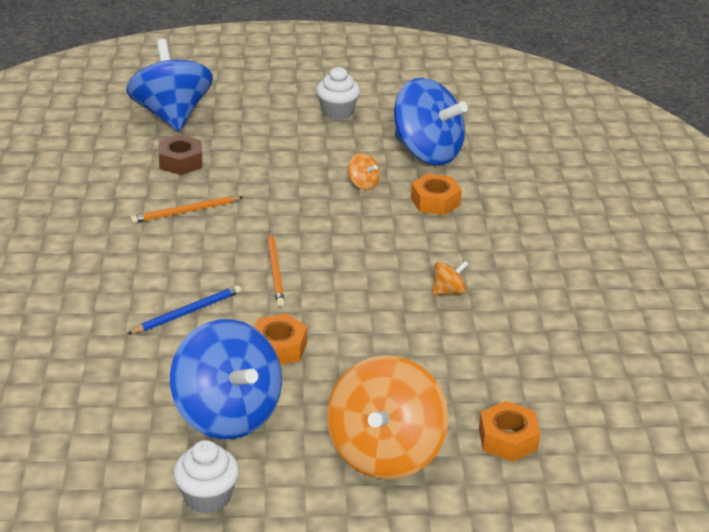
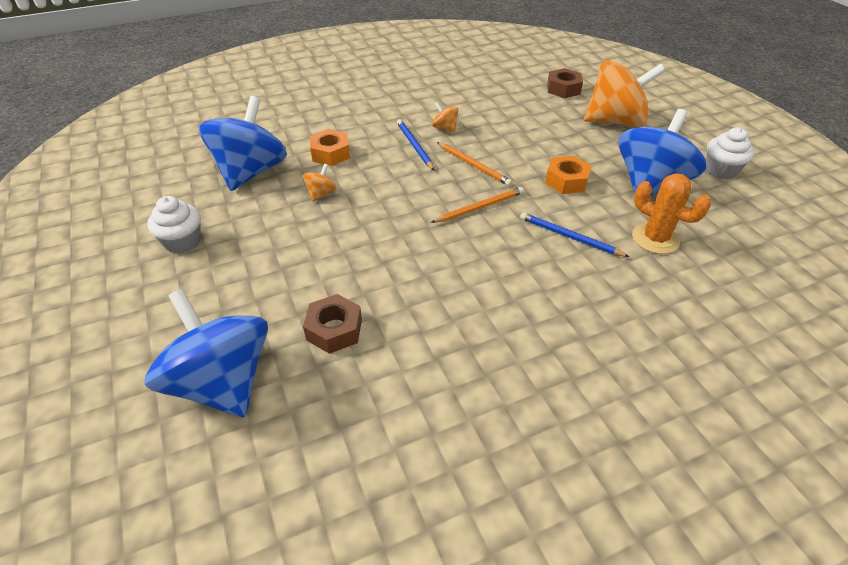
camera: 110 degrees left, 10 degrees up
blue spinning top [126,39,213,131] -> blue spinning top turned 90 degrees clockwise [145,289,268,417]
orange pencil [131,196,243,223] -> orange pencil moved to [437,142,512,186]
orange nut [479,401,540,462] -> brown nut [547,68,583,98]
none -> blue pencil [397,119,435,171]
none -> orange cactus [632,173,711,254]

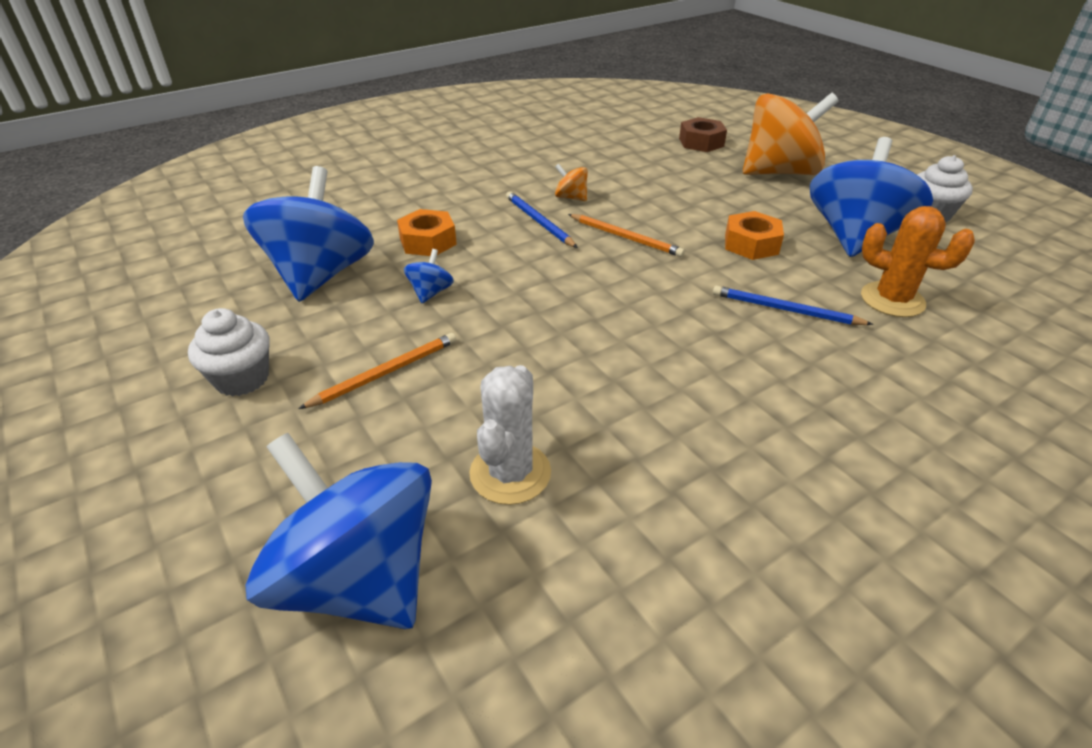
camera: 10 degrees left, 5 degrees down
orange spinning top [303,164,337,202] -> blue spinning top [404,249,454,303]
brown nut [303,294,362,354] -> white cactus [469,365,551,505]
orange pencil [431,187,524,223] -> orange pencil moved to [298,333,457,409]

